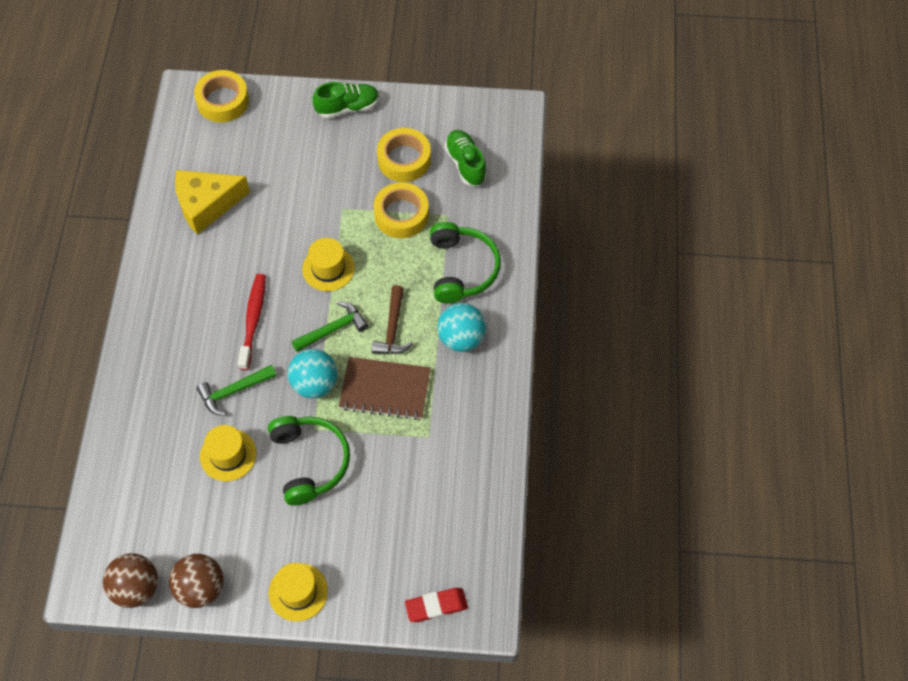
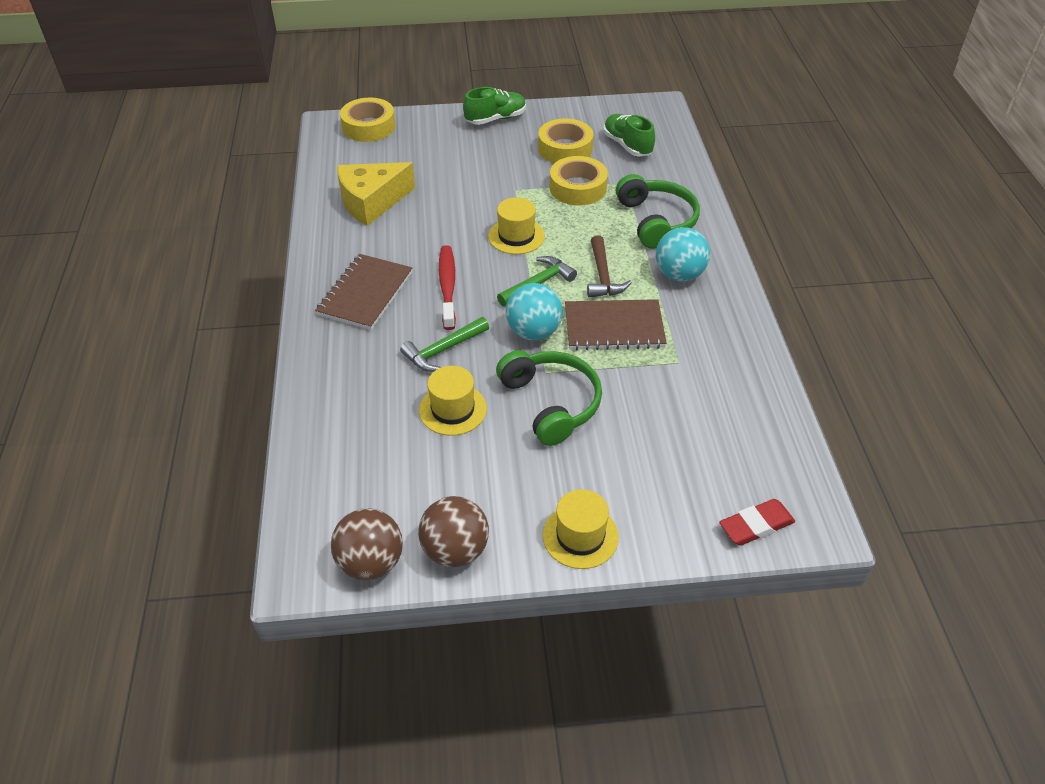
camera: 10 degrees left, 15 degrees down
none -> brown notebook [315,254,412,330]

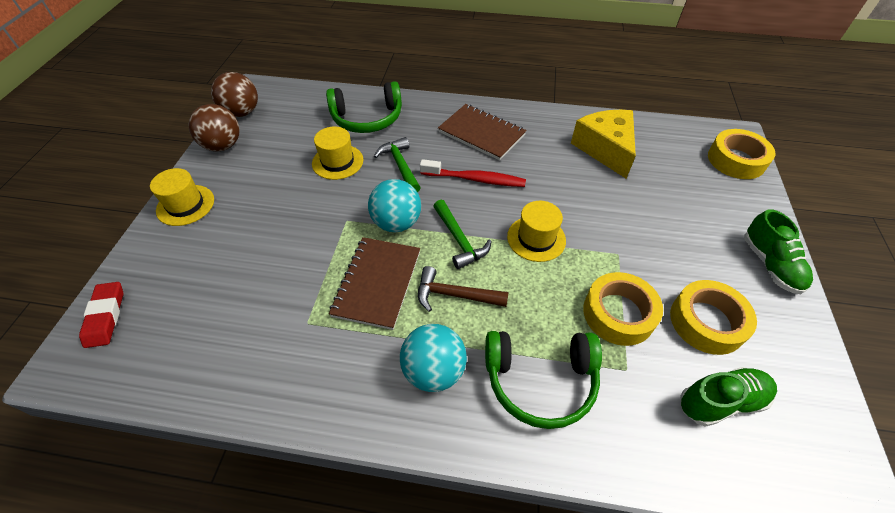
camera: 105 degrees right, 5 degrees up
green headphones [496,350,602,446] -> green headphones moved to [326,81,402,133]

